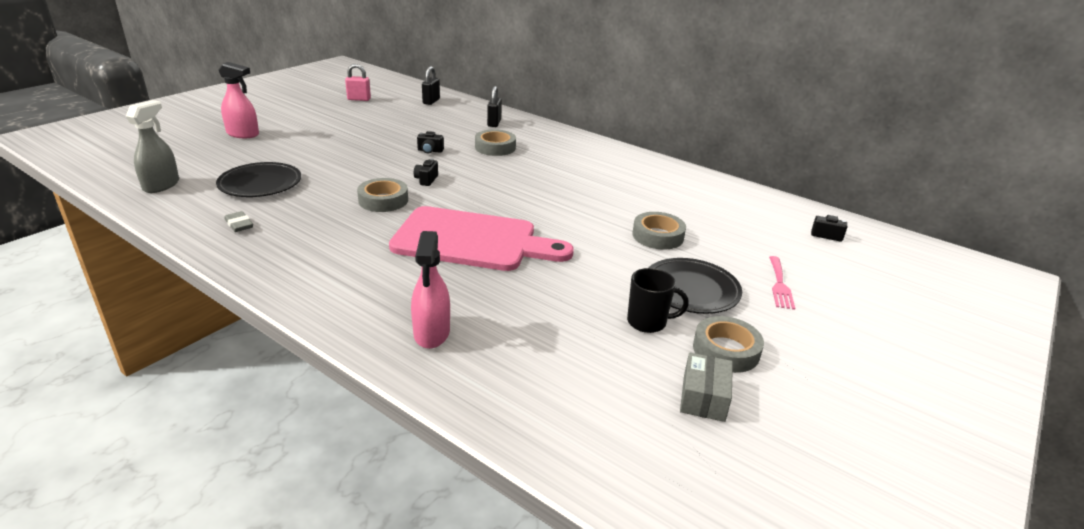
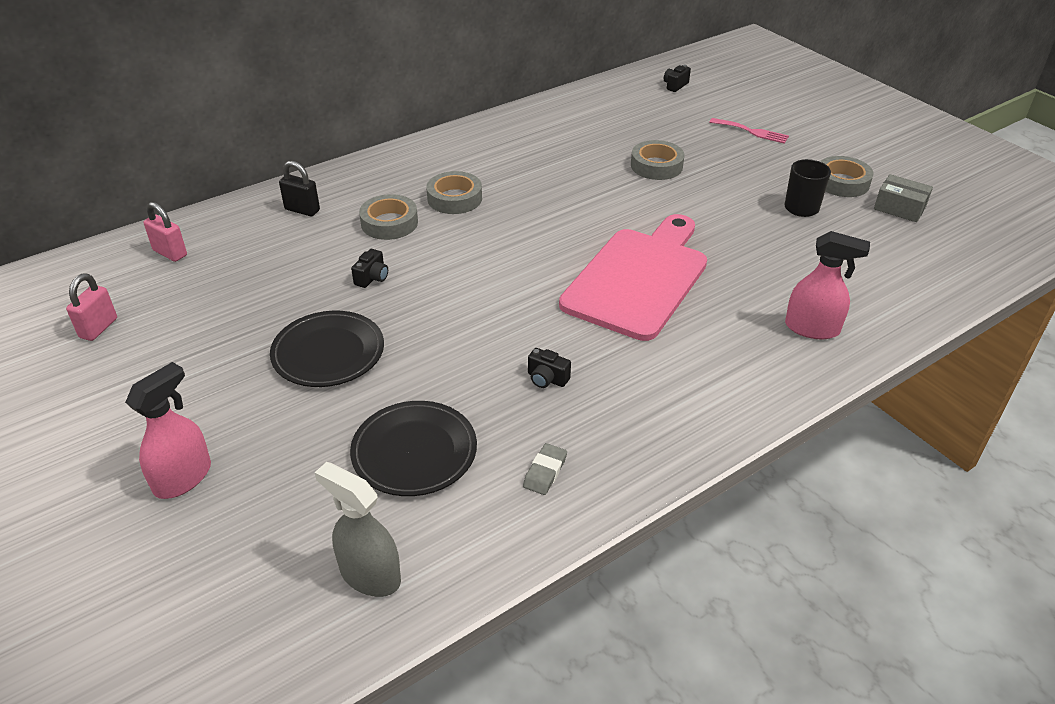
camera: 70 degrees left, 10 degrees up
grey eraser [224,211,253,232] -> grey eraser turned 45 degrees counterclockwise [523,443,567,495]
grey tape [357,178,408,212] -> grey tape moved to [426,171,482,214]
black camera [414,159,438,186] -> black camera moved to [528,348,571,388]
black padlock [422,66,440,105] -> pink padlock [144,202,187,262]
black plate [648,258,742,314] -> black plate moved to [270,311,384,387]

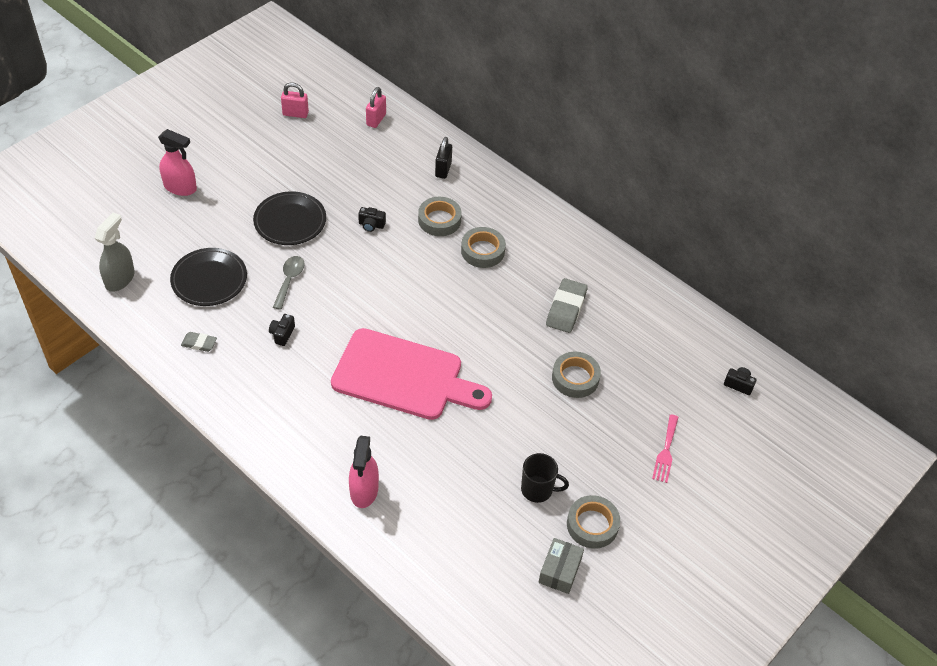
camera: 75 degrees right, 10 degrees up
none -> grey spoon [273,256,304,310]
none -> grey eraser [546,278,588,333]

